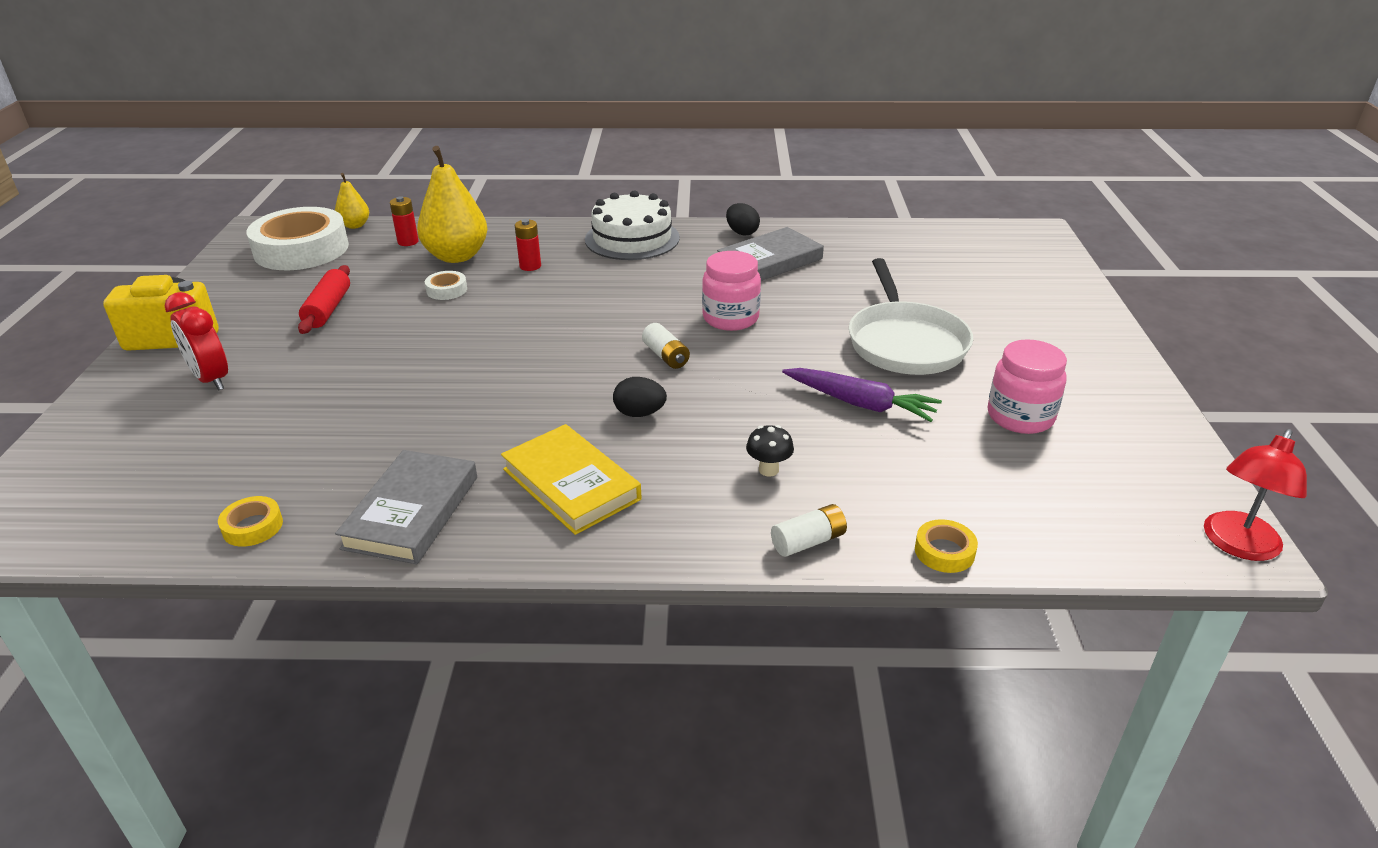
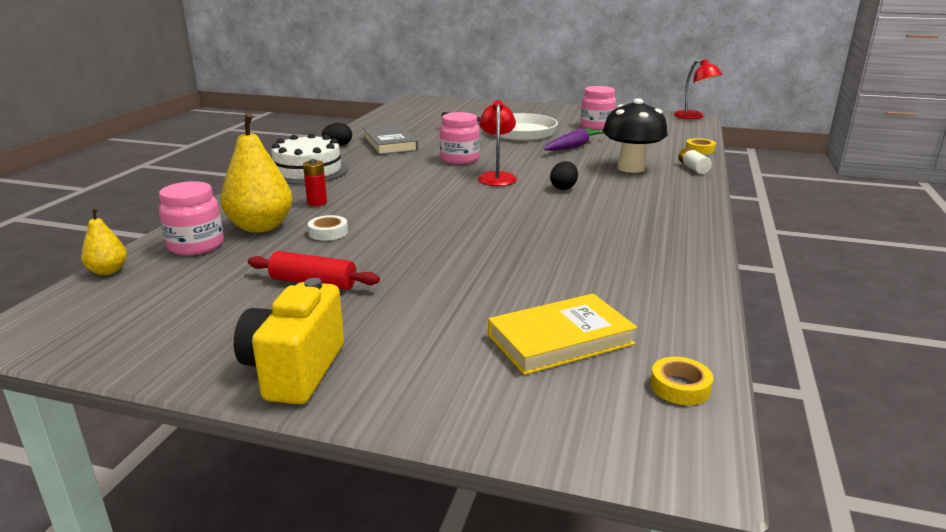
camera: 75 degrees left, 10 degrees down
red clock [165,292,228,391] -> none
yellow tape [218,496,283,547] -> yellow tape moved to [650,357,713,405]
white tape [247,207,349,270] -> none
grey book [335,450,477,564] -> none
red battery [390,196,419,246] -> pink jar [159,181,224,255]
yellow book [501,424,641,535] -> yellow book moved to [488,294,637,375]
white battery [642,323,690,369] -> red lamp [478,100,517,186]
black mushroom [746,425,794,476] -> black mushroom [603,98,668,173], size x2.31

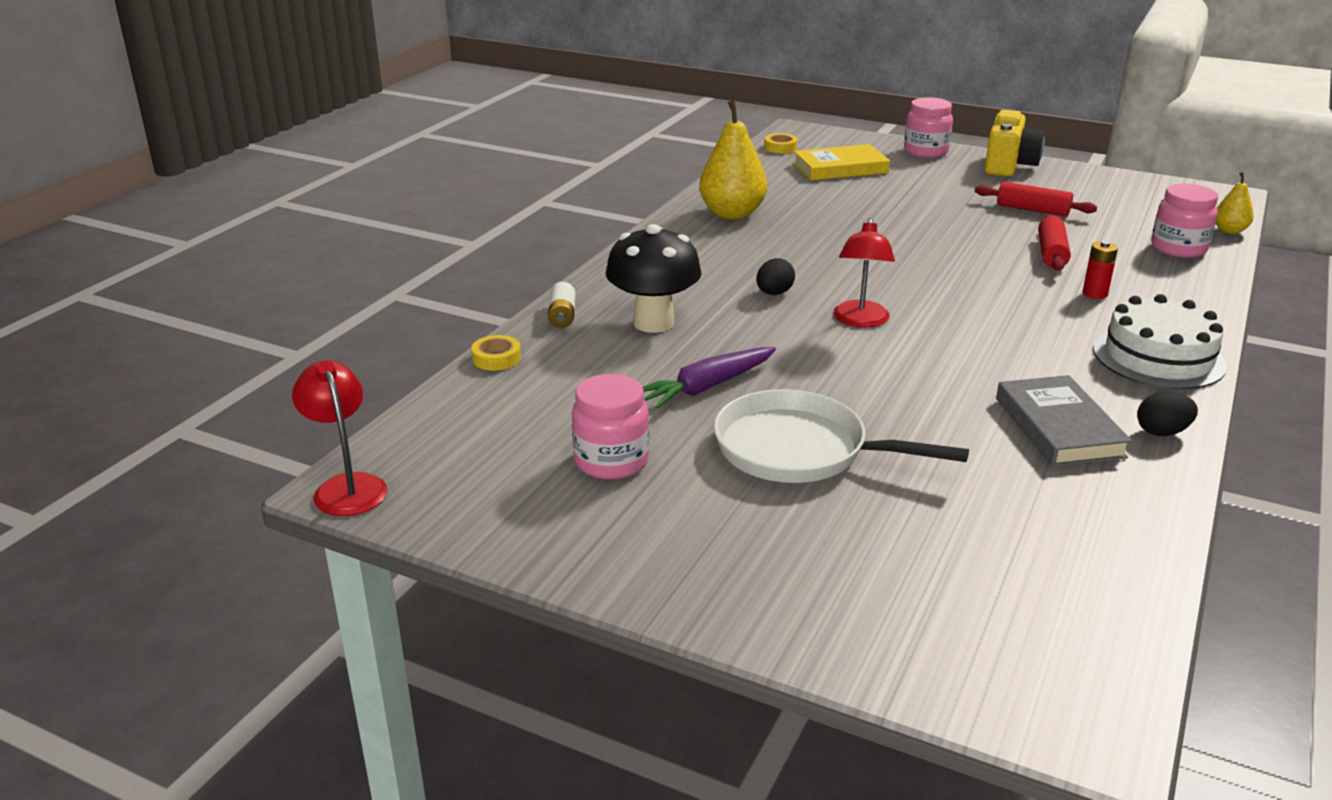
camera: 170 degrees left, 5 degrees up
yellow pear [220,113,293,233] -> yellow pear moved to [699,100,767,219]
white tape [308,215,348,241] -> red rolling pin [1038,214,1071,271]
pink jar [440,112,480,164] -> pink jar moved to [904,97,953,158]

